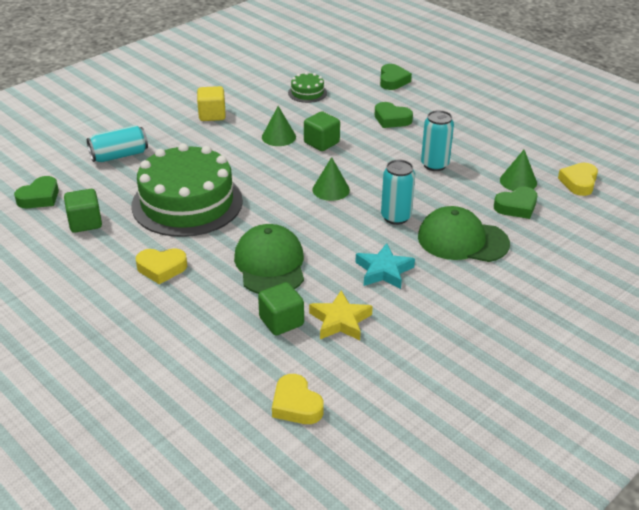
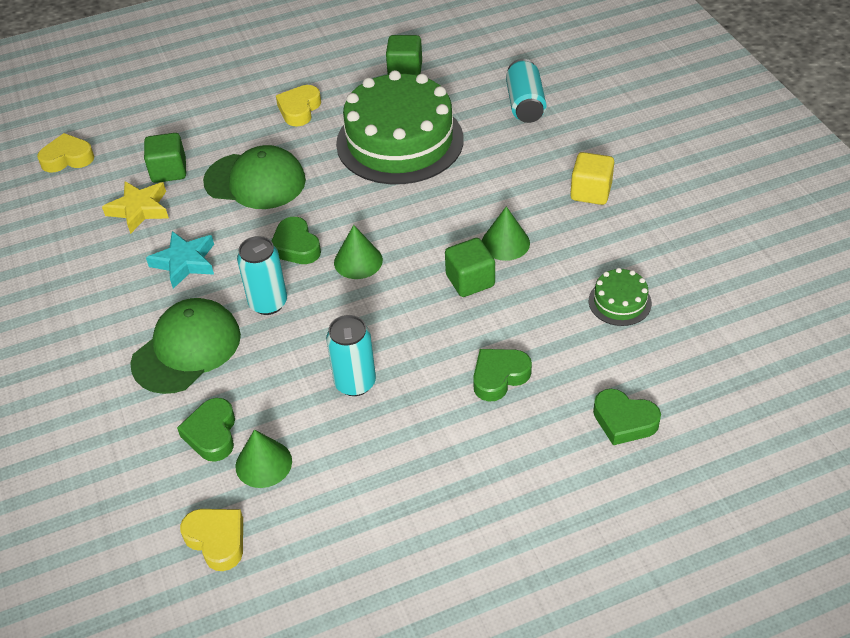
camera: 115 degrees right, 10 degrees up
green heart [14,176,59,208] -> green heart moved to [272,217,321,264]

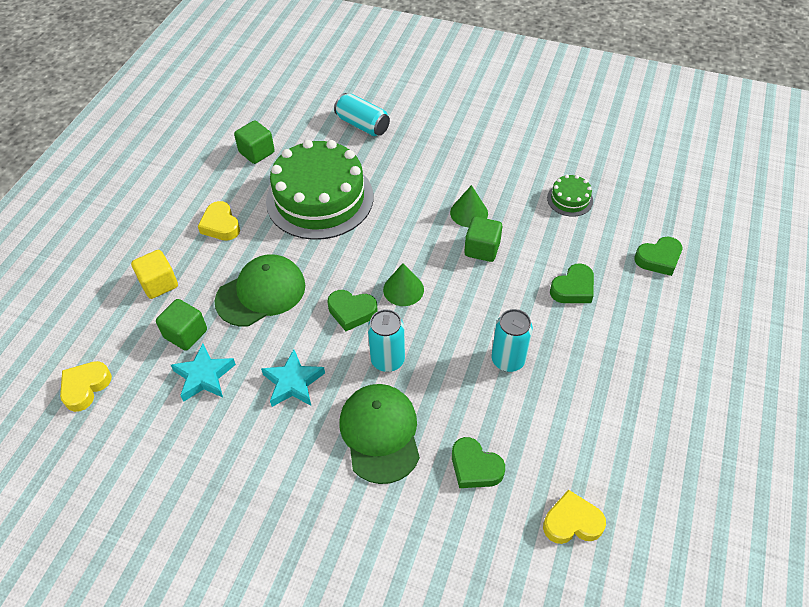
camera: 50 degrees left, 5 degrees up
yellow star [102,181,169,234] -> turquoise star [171,343,236,402]
green cone [236,429,292,488] -> none
green heart [473,349,532,401] -> green heart turned 135 degrees counterclockwise [550,263,594,303]
yellow cube [570,152,614,205] -> yellow cube moved to [131,250,178,299]

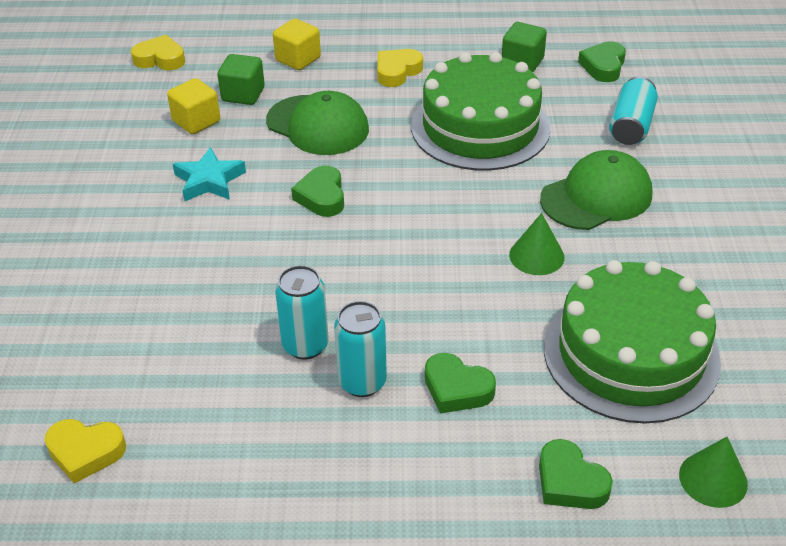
camera: 70 degrees right, 10 degrees down
turquoise star [171,343,236,402] -> yellow cube [167,78,220,134]
green cap [340,384,420,484] -> green cap moved to [540,150,652,230]
turquoise can [368,309,405,372] -> turquoise can moved to [334,301,387,397]
green cone [383,263,424,306] -> green cone moved to [679,437,748,508]
green heart [452,437,505,488] -> green heart moved to [578,41,626,82]
green cube [464,216,502,262] -> none
yellow heart [543,490,606,544] -> yellow heart turned 120 degrees clockwise [45,419,126,484]
green cake [547,175,593,217] -> green cake [544,260,721,424], size x2.37

